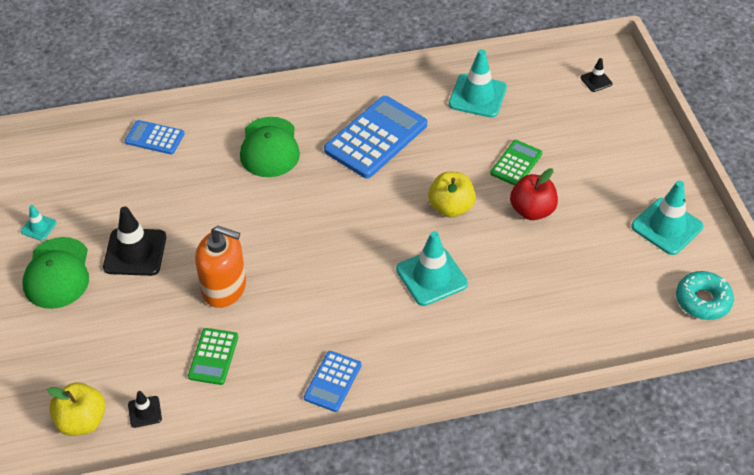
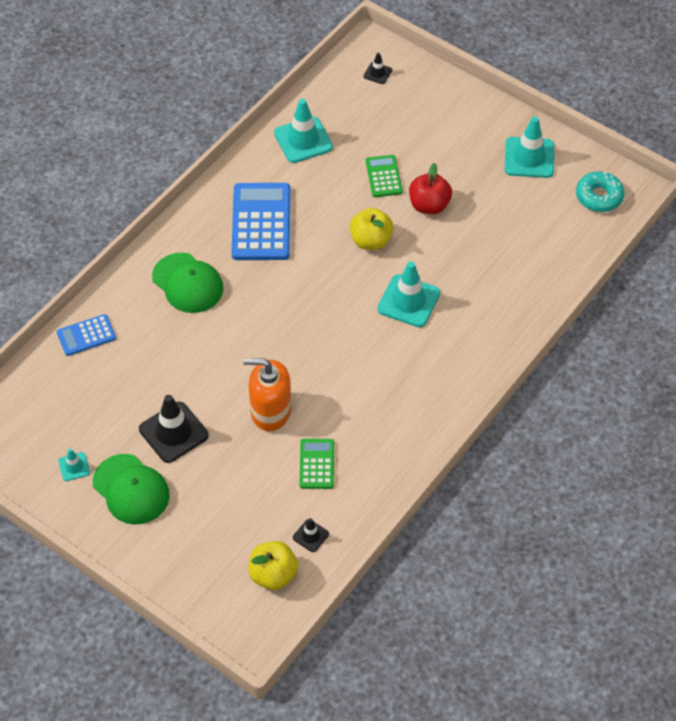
camera: 40 degrees left, 5 degrees up
green calculator [188,328,238,385] -> green calculator turned 150 degrees counterclockwise [300,439,334,489]
orange soap dispenser [195,226,246,308] -> orange soap dispenser turned 150 degrees counterclockwise [243,358,291,431]
blue calculator [304,351,361,412] -> none

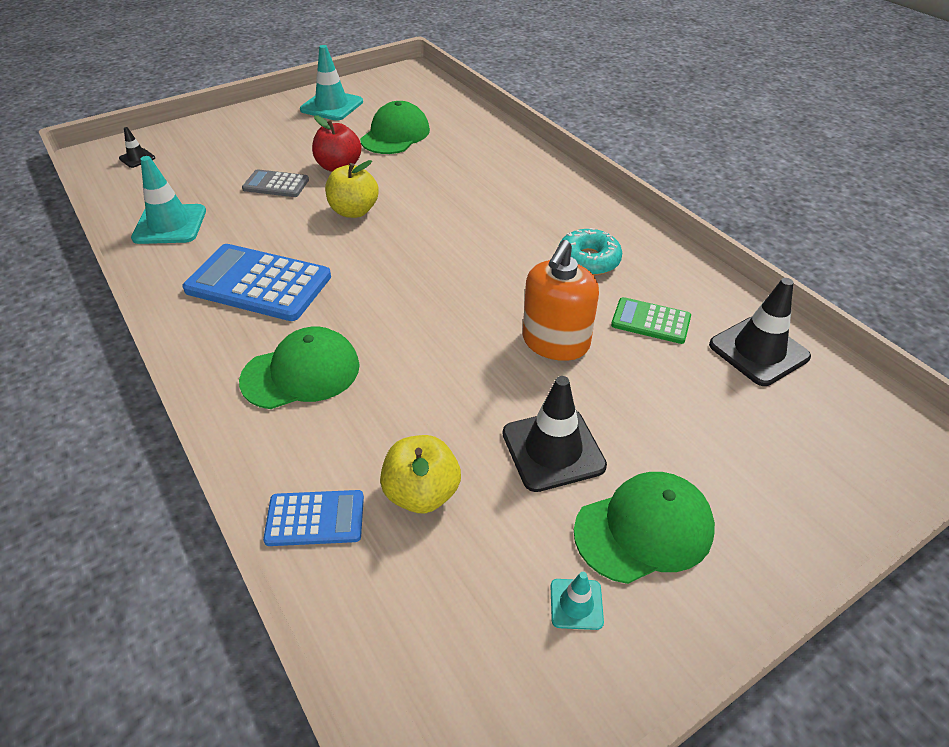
camera: 70 degrees left, 10 degrees down
blue calculator [57,314,116,356] -> blue calculator turned 90 degrees counterclockwise [263,490,364,546]
yellow apple [249,541,298,590] -> yellow apple moved to [380,435,461,513]
black traffic cone [293,518,329,552] -> black traffic cone [709,278,811,386], size x2.00
green calculator [366,155,403,197] -> grey calculator [242,169,309,197]
turquoise traffic cone [377,261,440,327] -> none
turquoise donut [576,171,624,212] -> turquoise donut moved to [559,228,622,276]
none -> green cap [360,101,430,154]

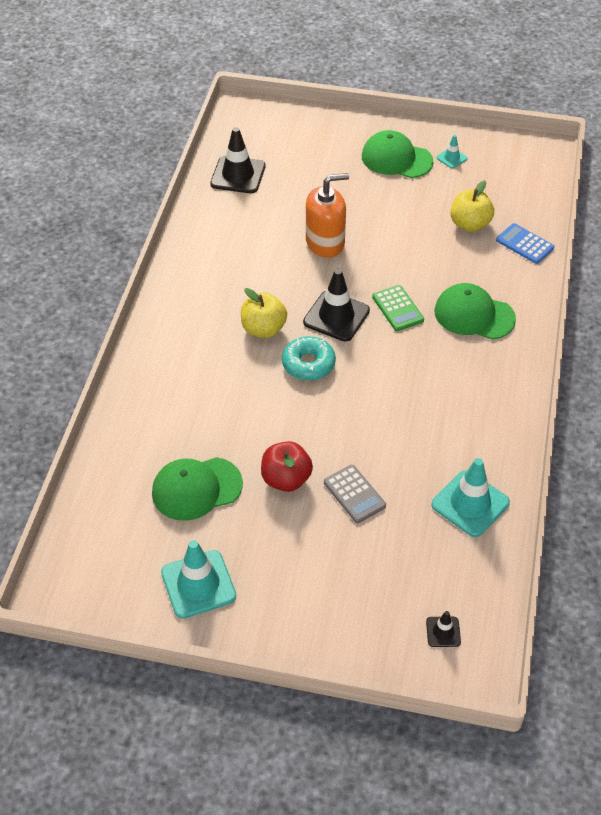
camera: 135 degrees left, 5 degrees up
blue calculator [182,244,331,321] -> none
yellow apple [325,160,379,218] -> yellow apple moved to [241,288,287,338]
black traffic cone [503,376,607,492] -> black traffic cone moved to [303,269,370,341]
turquoise donut [559,228,622,276] -> turquoise donut moved to [282,336,336,381]
green calculator [611,297,691,344] -> green calculator moved to [372,285,424,331]

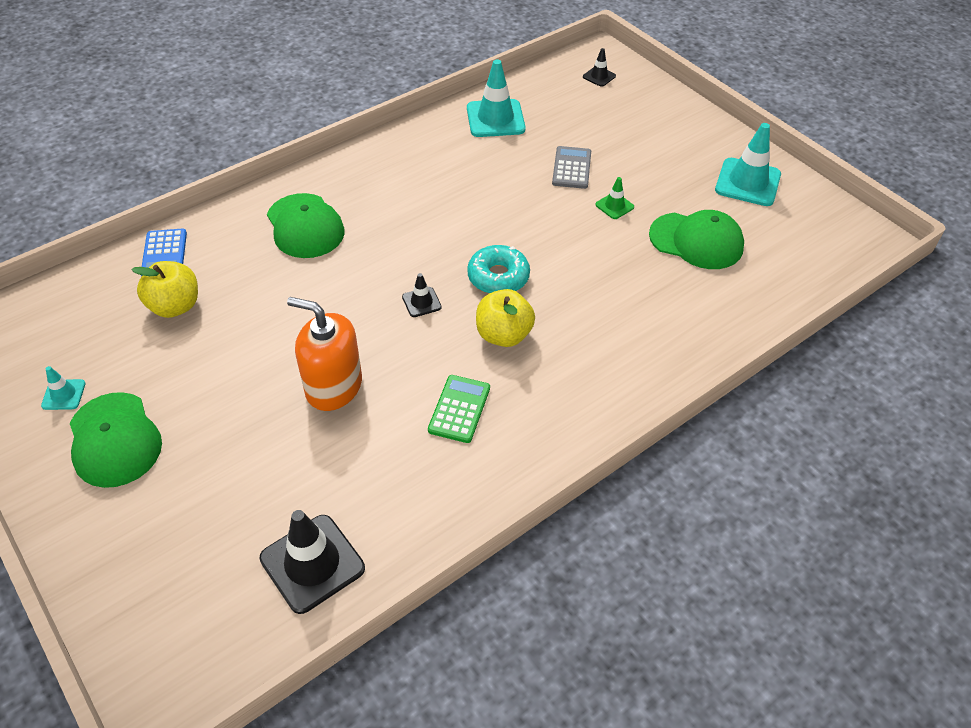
camera: 140 degrees left, 0 degrees up
red apple [261,441,313,492] -> green traffic cone [595,177,634,219]
black traffic cone [303,269,370,341] -> black traffic cone [402,273,442,317], size x0.50
green calculator [372,285,424,331] -> green calculator moved to [428,375,490,443]

